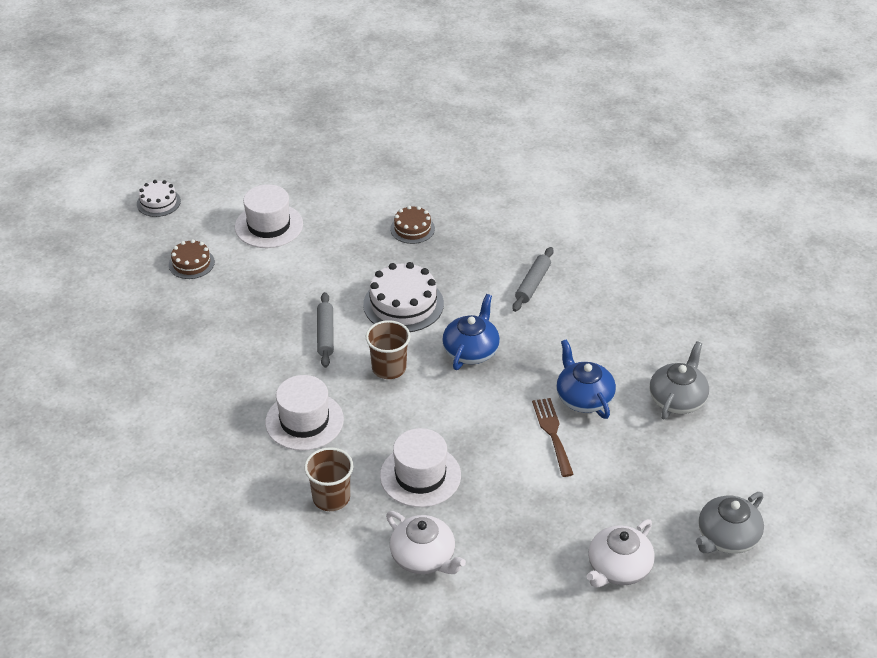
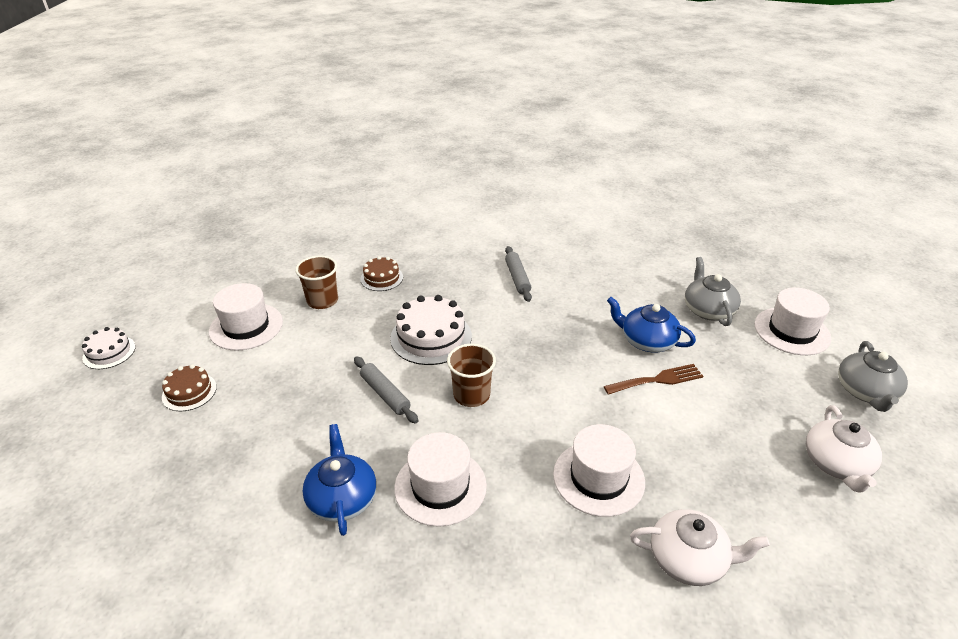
camera: 35 degrees left, 5 degrees down
brown cup [304,447,353,511] -> brown cup moved to [295,256,338,309]
blue teapot [442,294,500,370] -> blue teapot moved to [303,424,376,536]
brown fork [532,398,574,477] -> brown fork turned 120 degrees clockwise [604,364,703,395]
none -> white hat [754,287,831,355]

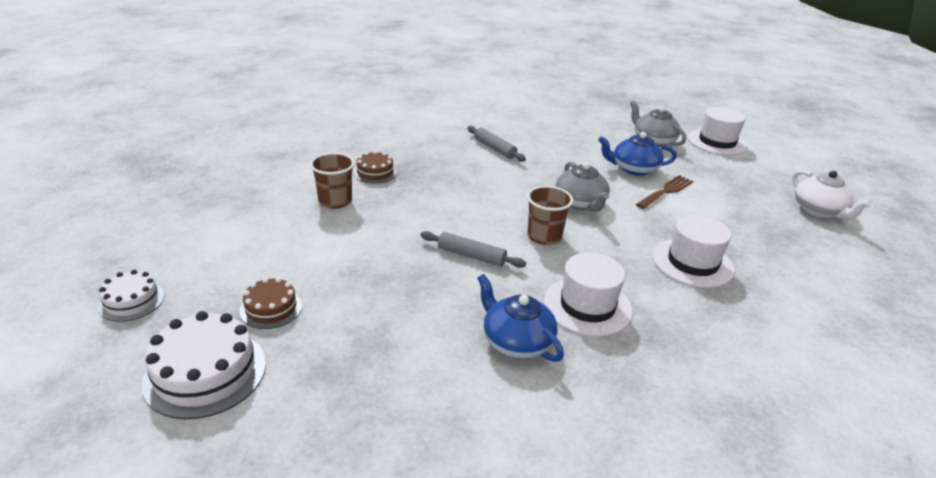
camera: 30 degrees left, 5 degrees down
white hat [209,283,283,351] -> none
white cake [390,295,472,365] -> white cake moved to [141,311,266,419]
white teapot [630,509,770,586] -> none
grey teapot [838,341,908,412] -> grey teapot moved to [555,162,610,212]

